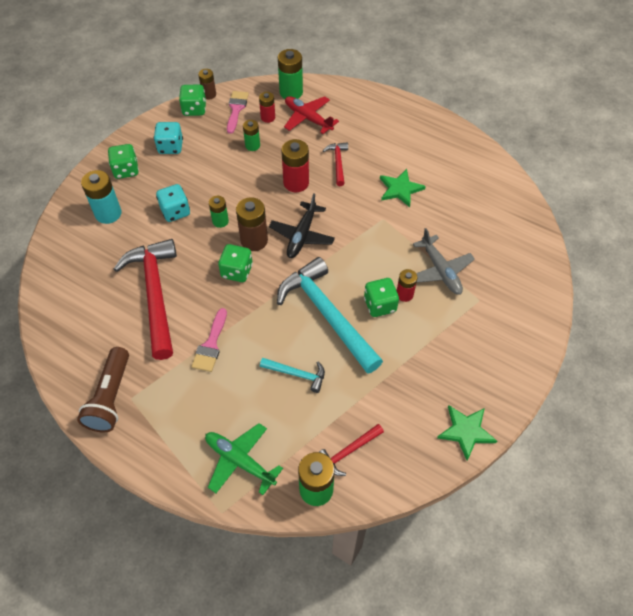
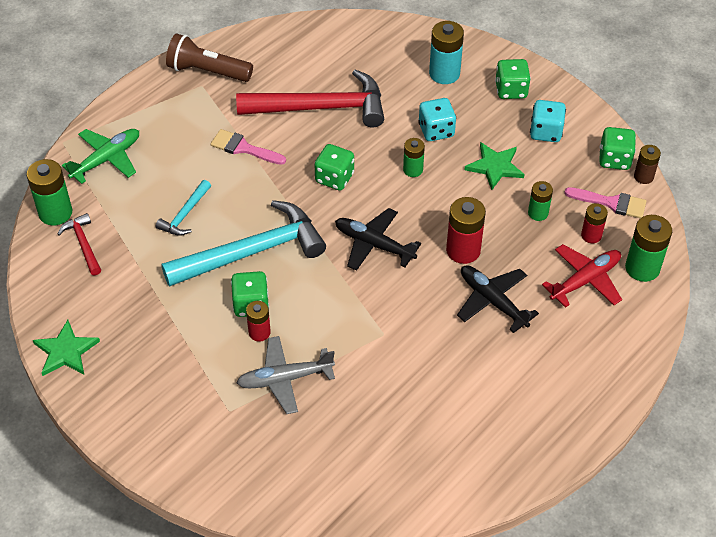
camera: 100 degrees right, 5 degrees down
brown battery [236,197,268,251] -> none
red hammer [323,142,348,186] -> black plane [457,265,539,333]
green star [380,169,426,207] -> green star moved to [465,142,525,190]

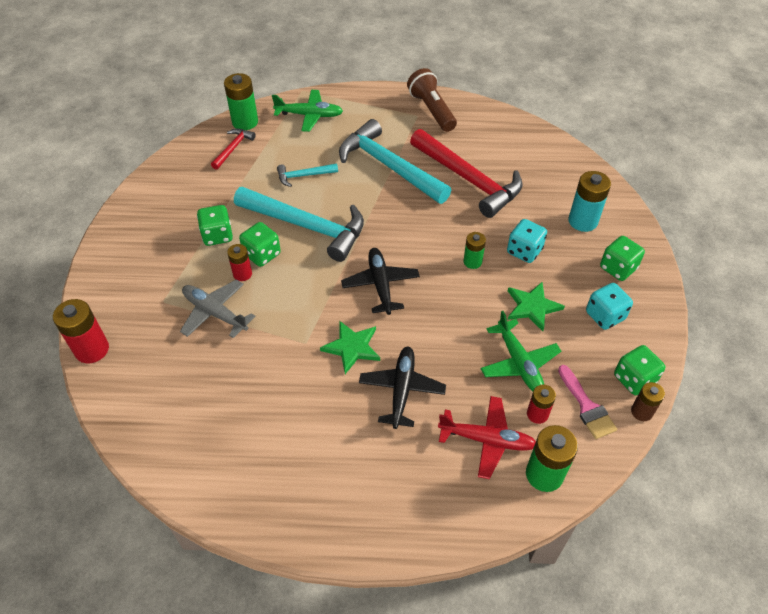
camera: 50 degrees right, 0 degrees up
green star [33,320,100,376] -> green star moved to [320,321,380,374]
pink brush [210,129,286,165] -> turquoise hammer [339,119,451,204]
green dice [314,144,354,190] -> green dice moved to [197,205,233,246]
red battery [446,197,486,264] -> red battery moved to [53,299,109,363]
green battery [528,181,553,221] -> green plane [481,311,561,391]

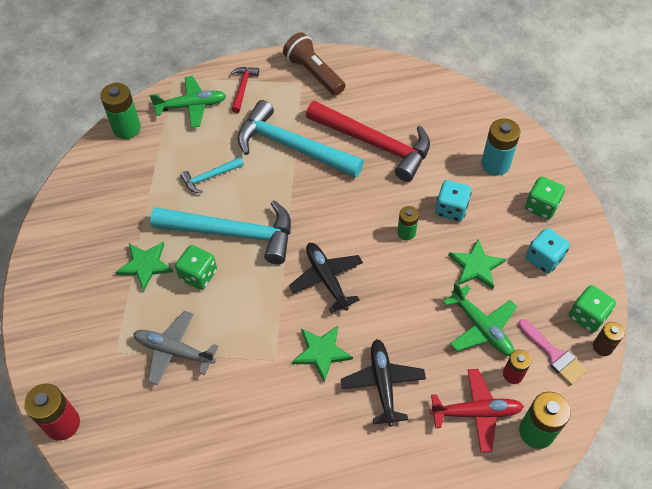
camera: 15 degrees left, 5 degrees up
green dice [197,205,233,246] -> green star [115,241,173,292]
red hammer [211,129,256,170] -> red hammer moved to [231,67,259,113]
red battery [227,244,252,281] -> none

